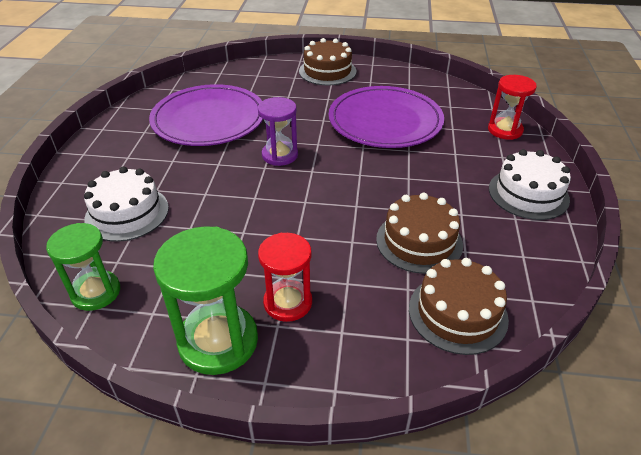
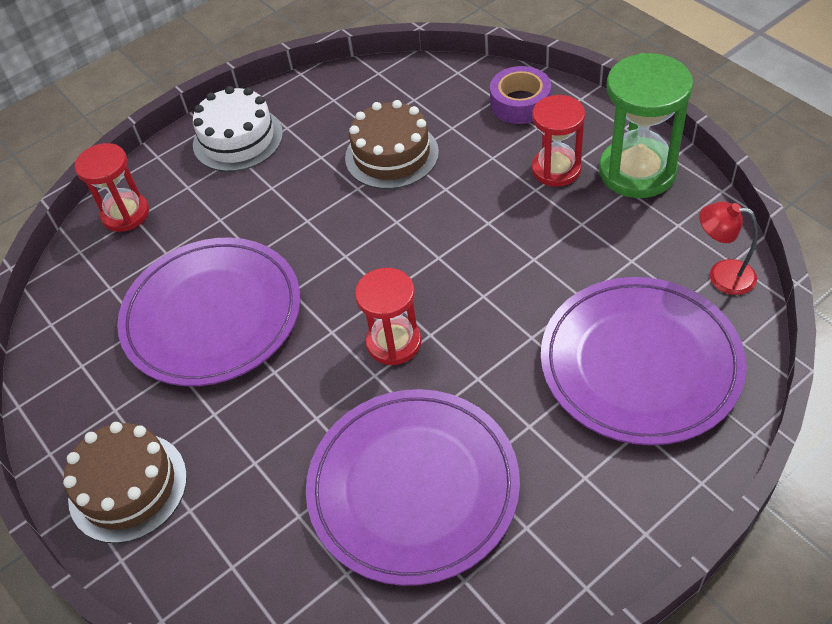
camera: 130 degrees left, 10 degrees up
green hourglass [46,223,120,311] -> red lamp [699,202,758,295]
white cake [84,166,169,242] -> purple plate [541,277,747,445]
purple hourglass [258,97,298,166] -> red hourglass [355,268,422,365]
brown cake [409,258,509,355] -> none
none -> purple tape [490,66,551,124]

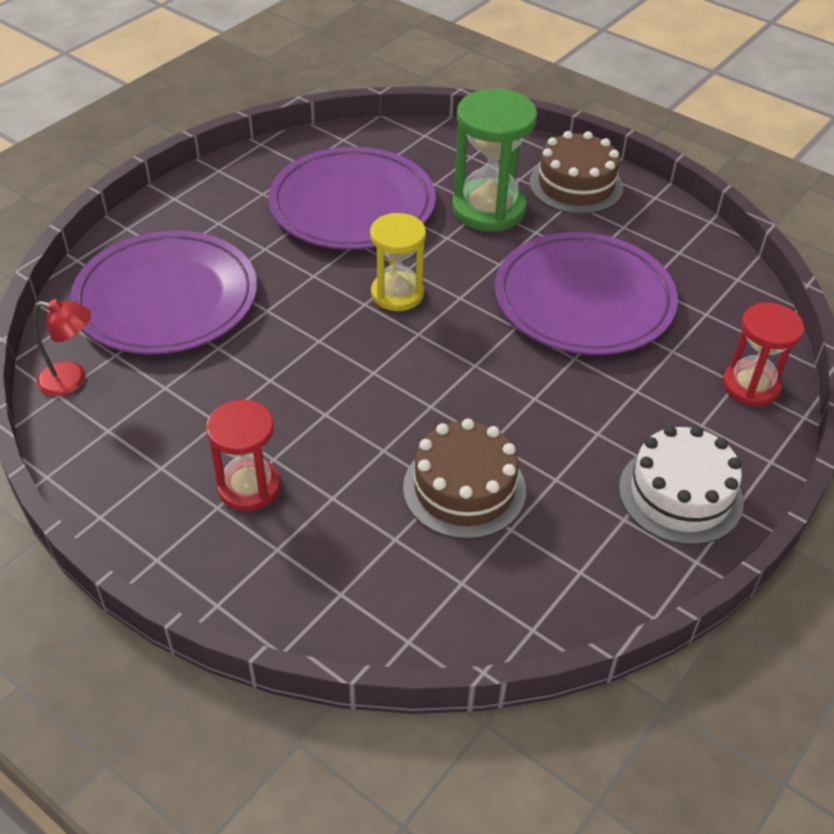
camera: 160 degrees right, 5 degrees down
red hourglass [355,268,422,365] -> yellow hourglass [370,213,426,311]
purple tape [490,66,551,124] -> none
green hourglass [599,53,693,198] -> green hourglass moved to [452,89,537,232]

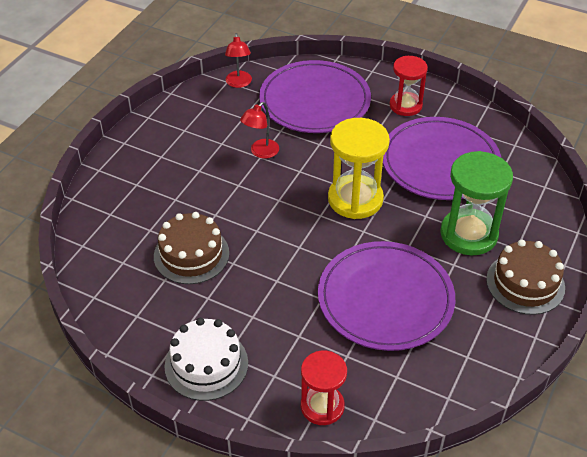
camera: 80 degrees right, 0 degrees up
red hourglass [206,400,281,511] -> red hourglass moved to [390,56,428,116]
yellow hourglass [370,213,426,311] -> yellow hourglass [328,118,390,219], size x1.53
none -> red lamp [240,102,279,158]

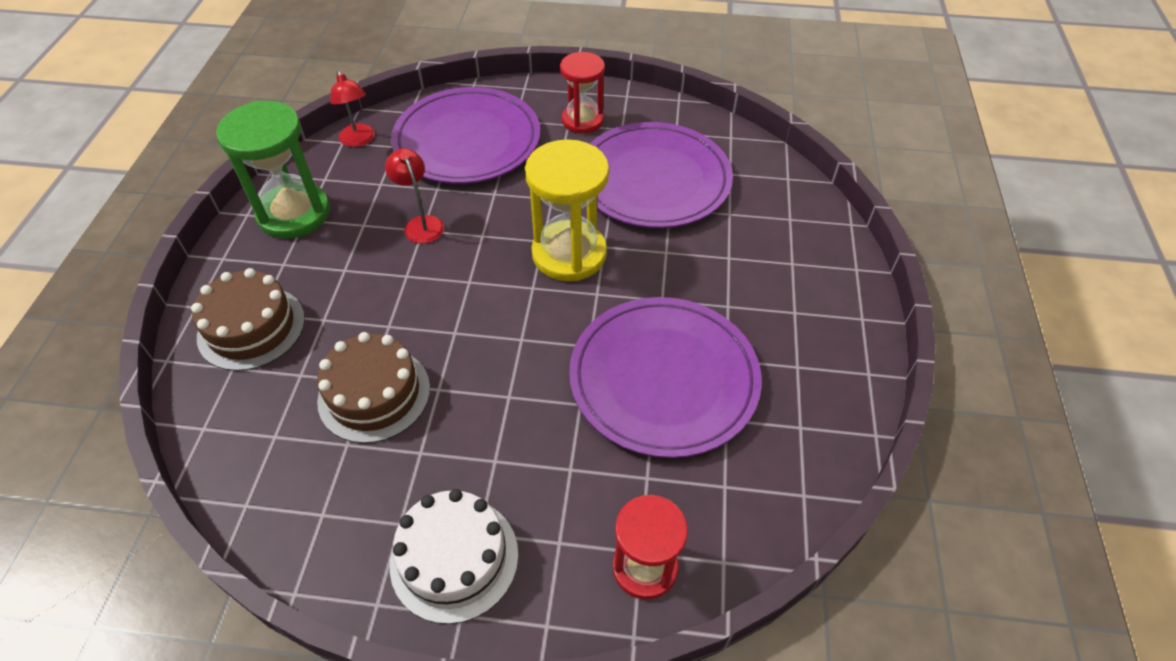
camera: 20 degrees left, 5 degrees up
red lamp [240,102,279,158] -> red lamp turned 135 degrees clockwise [385,148,444,244]
green hourglass [440,151,513,255] -> green hourglass moved to [216,101,330,239]
brown cake [486,239,565,315] -> brown cake moved to [191,268,305,371]

